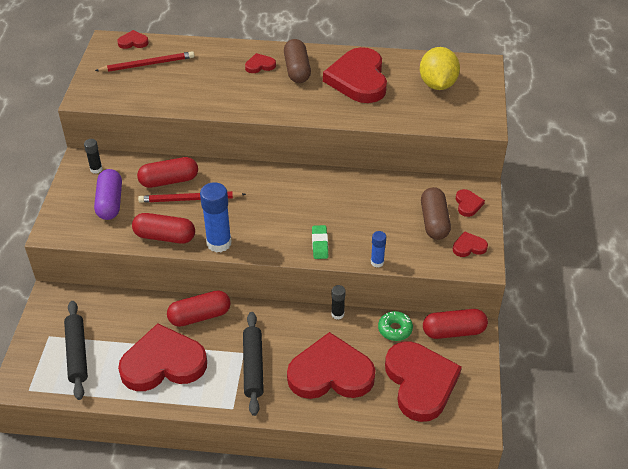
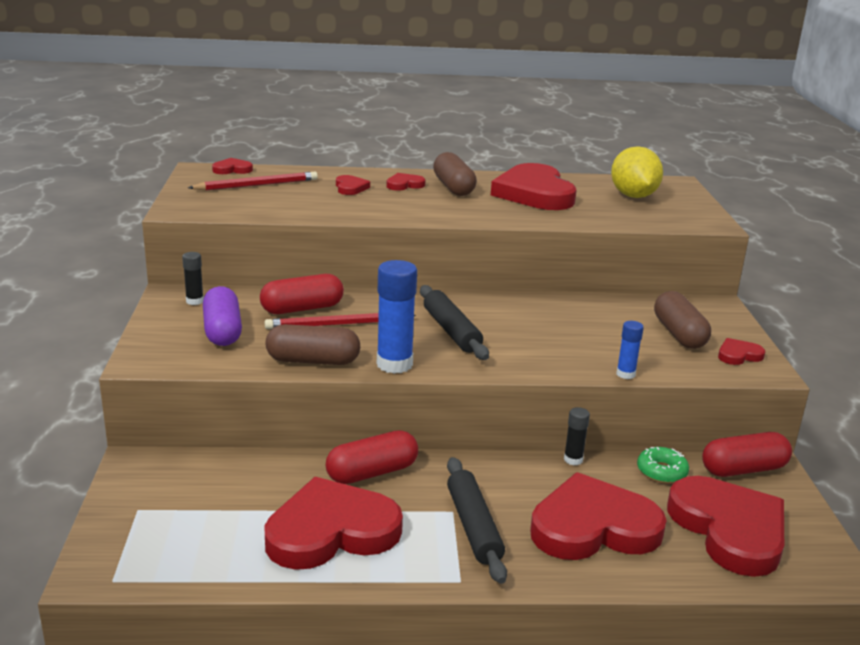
camera: 10 degrees left, 20 degrees down
black rolling pin [64,301,88,400] -> black rolling pin moved to [420,285,489,360]
red capsule [132,213,195,244] -> brown capsule [266,324,360,365]
green eraser [312,225,328,259] -> none
red heart [456,189,485,217] -> red heart moved to [336,175,370,195]

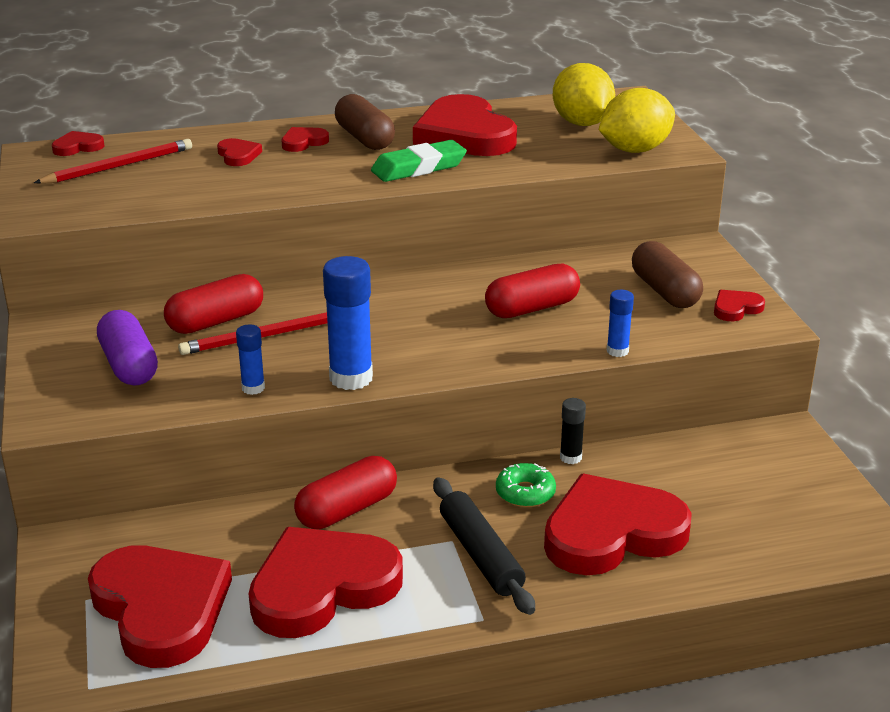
camera: 10 degrees left, 5 degrees up
black glue stick [182,252,204,305] -> none
brown capsule [266,324,360,365] -> blue glue stick [236,325,265,395]
black rolling pin [420,285,489,360] -> none
green donut [637,447,689,483] -> green donut moved to [496,463,556,508]
red heart [667,476,784,577] -> red heart moved to [88,545,232,668]
red capsule [702,432,792,477] -> red capsule moved to [485,263,580,318]
none -> green eraser [371,140,467,182]
none -> yellow lemon [599,88,675,153]

